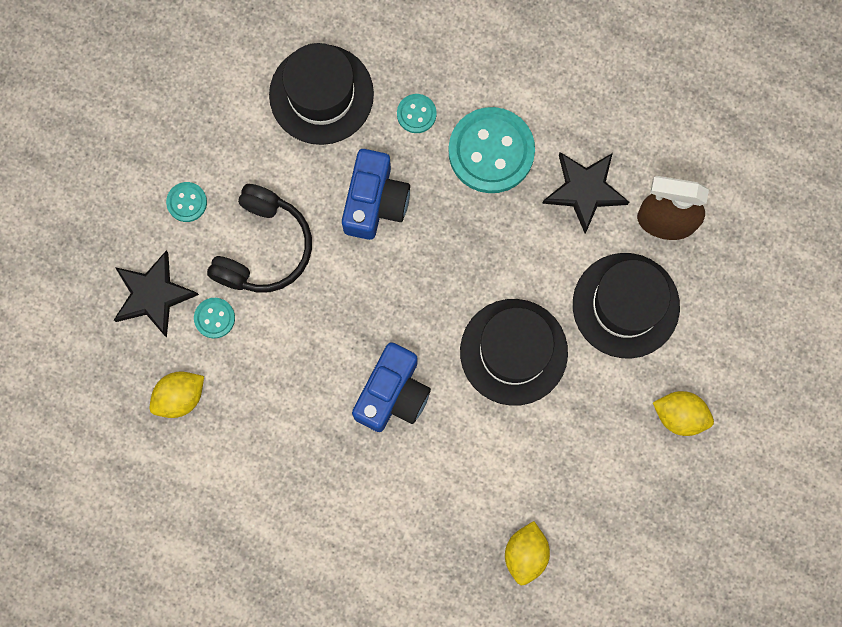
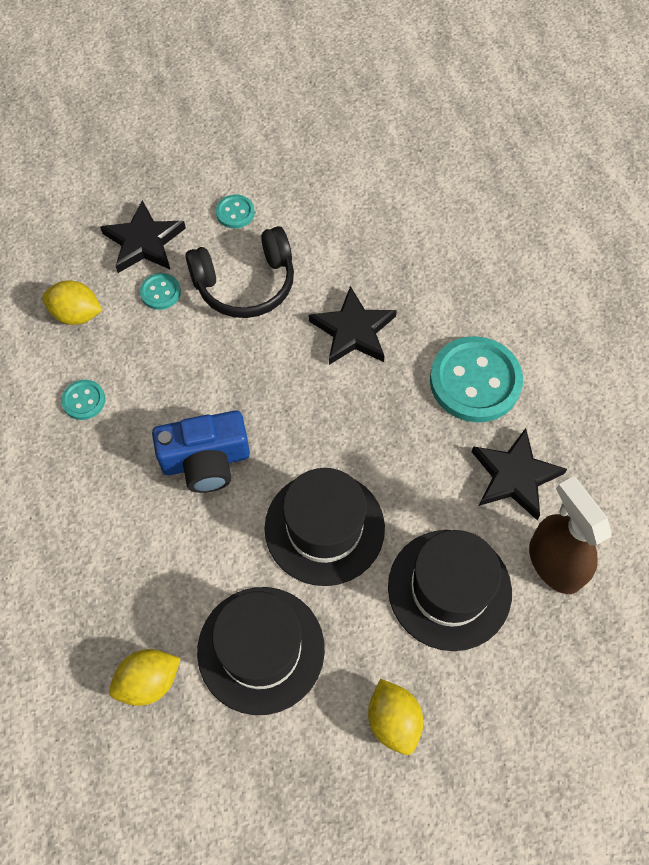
camera: 50 degrees right, 15 degrees down
black hat [269,43,374,145] -> black hat moved to [197,587,325,715]
blue camera [342,149,410,240] -> black star [309,286,397,365]
turquoise button [397,94,437,133] -> turquoise button moved to [61,380,105,420]

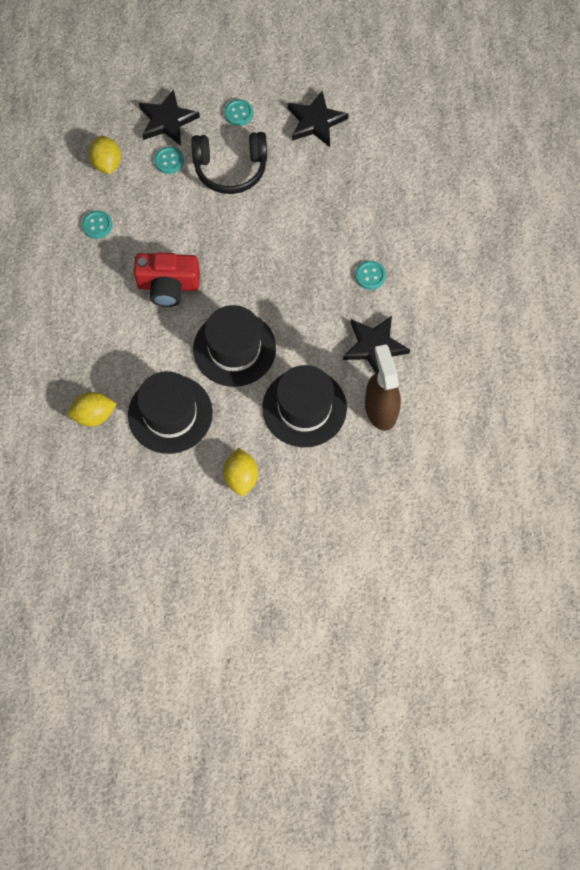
camera: 15 degrees right, 5 degrees up
yellow lemon [42,281,102,325] -> yellow lemon turned 45 degrees clockwise [89,136,121,174]
blue camera [152,410,250,493] -> red camera [134,252,200,307]
black star [309,286,397,365] -> black star moved to [288,91,349,147]
turquoise button [430,336,523,422] -> turquoise button [355,261,386,290], size x0.46

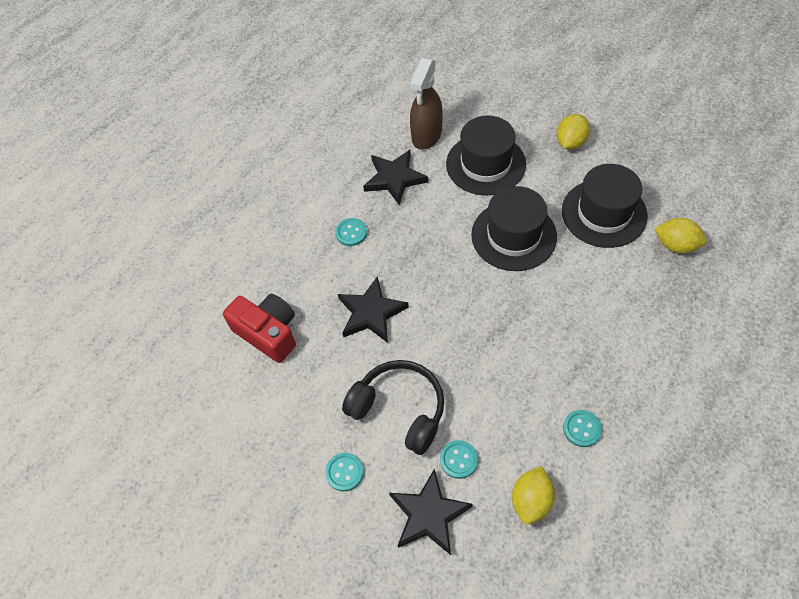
camera: 140 degrees left, 10 degrees down
red camera [134,252,200,307] -> red camera moved to [223,294,296,363]
black star [288,91,349,147] -> black star moved to [338,276,409,343]

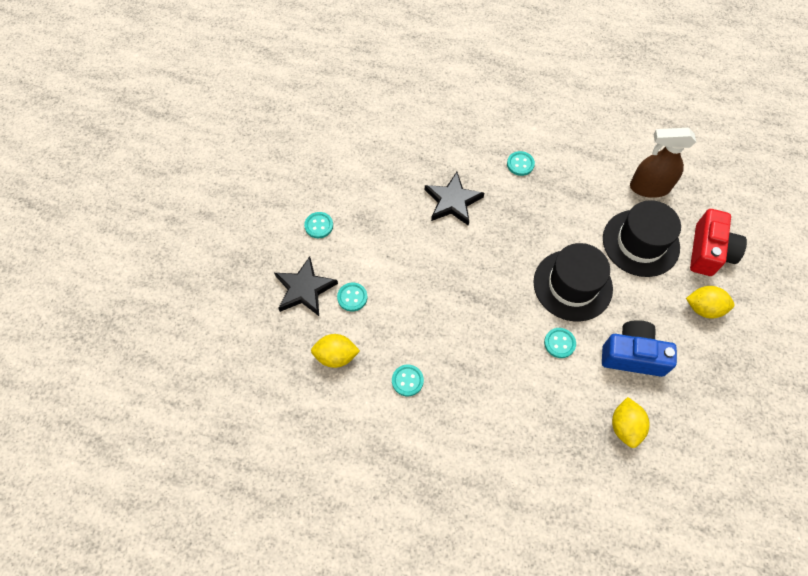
camera: 65 degrees right, 5 degrees up
red camera [223,294,296,363] -> red camera moved to [690,209,747,276]
black headphones [342,360,444,455] -> none
black star [363,150,428,205] -> none
black hat [562,164,648,248] -> blue camera [602,320,677,377]
none -> turquoise button [544,328,576,358]

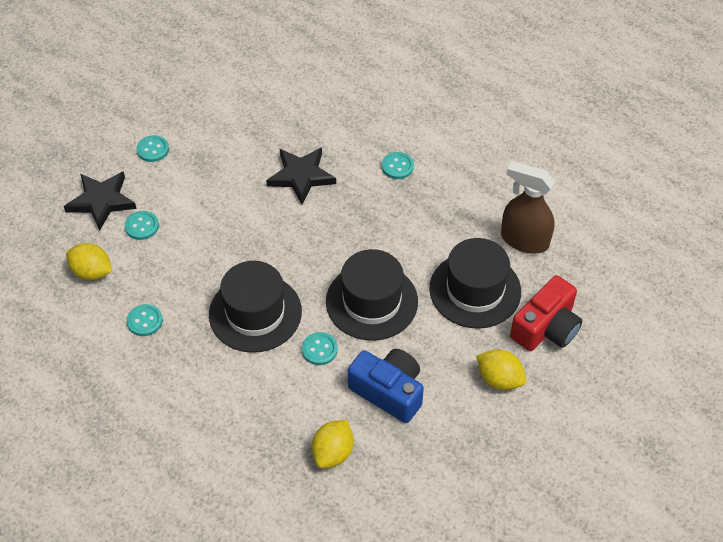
camera: 25 degrees right, 10 degrees down
none -> black hat [209,261,302,353]

